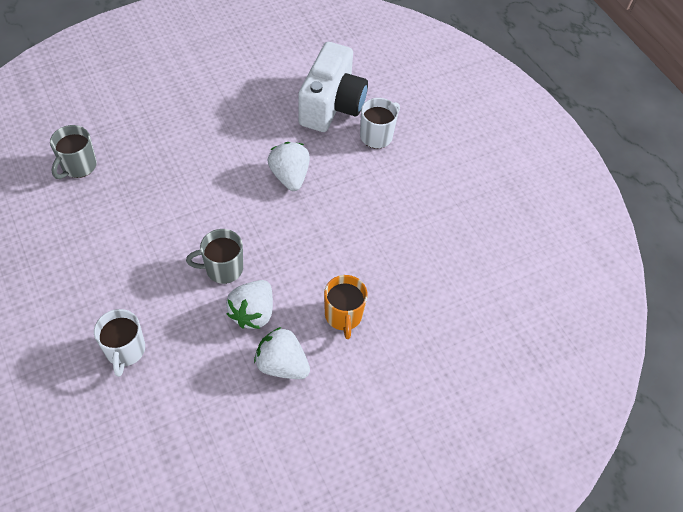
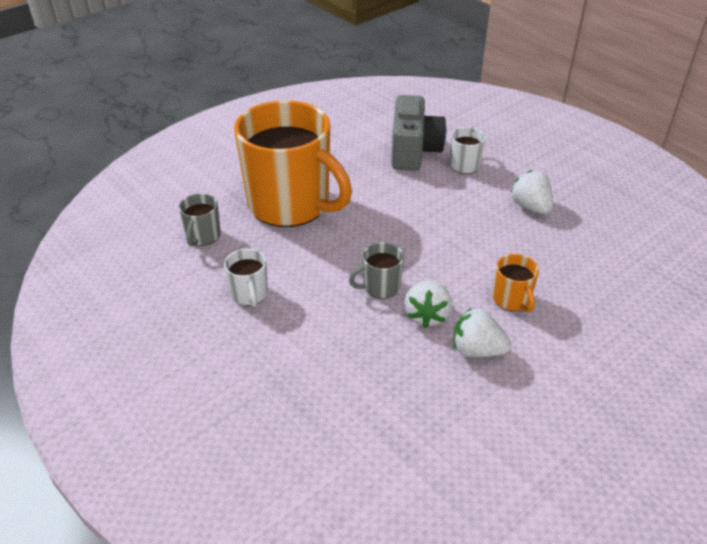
camera: 10 degrees left, 15 degrees down
white mug [94,309,145,377] -> white mug moved to [224,249,268,307]
white strawberry [267,142,310,191] -> white strawberry moved to [510,170,553,214]
white camera [298,42,368,132] -> grey camera [391,95,446,171]
none -> orange mug [234,100,352,227]

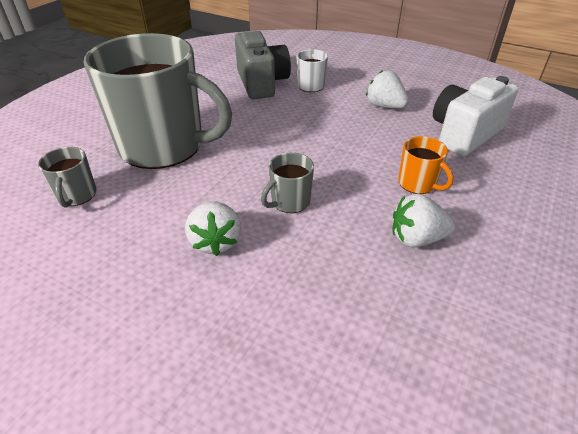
camera: 20 degrees left, 0 degrees up
white mug [224,249,268,307] -> none
orange mug [234,100,352,227] -> grey mug [84,33,232,169]
white strawberry [404,280,452,328] -> white strawberry moved to [185,201,241,256]
none -> white camera [433,76,519,156]

